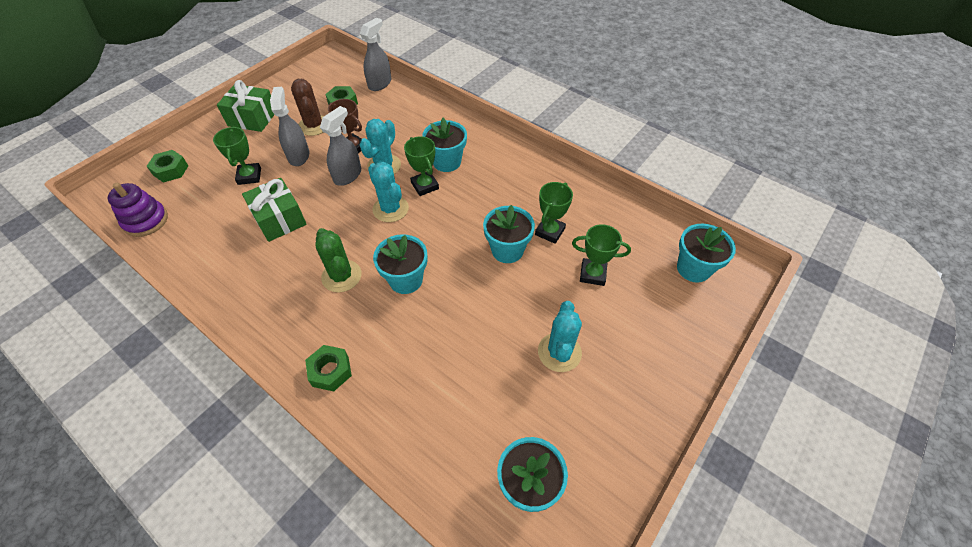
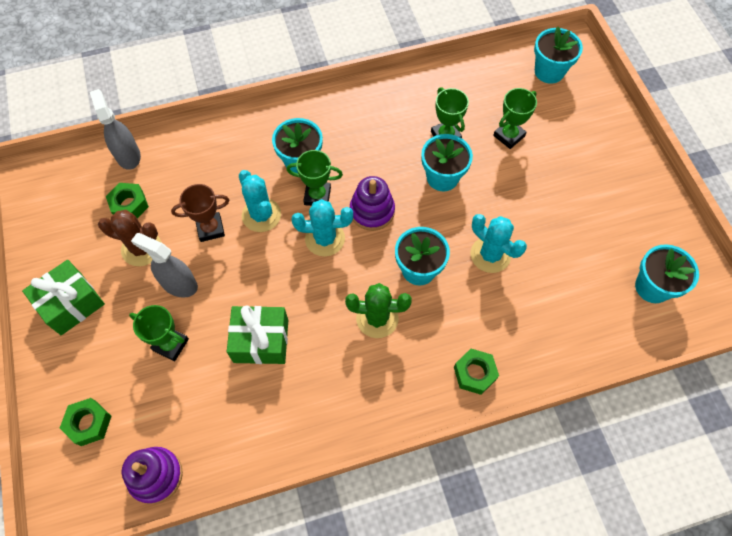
camera: 55 degrees left, 10 degrees up
grey spray bottle [320,106,361,186] -> none
turquoise cactus [538,301,582,372] -> turquoise cactus moved to [470,214,527,273]
none -> purple stacking toy [350,176,395,231]

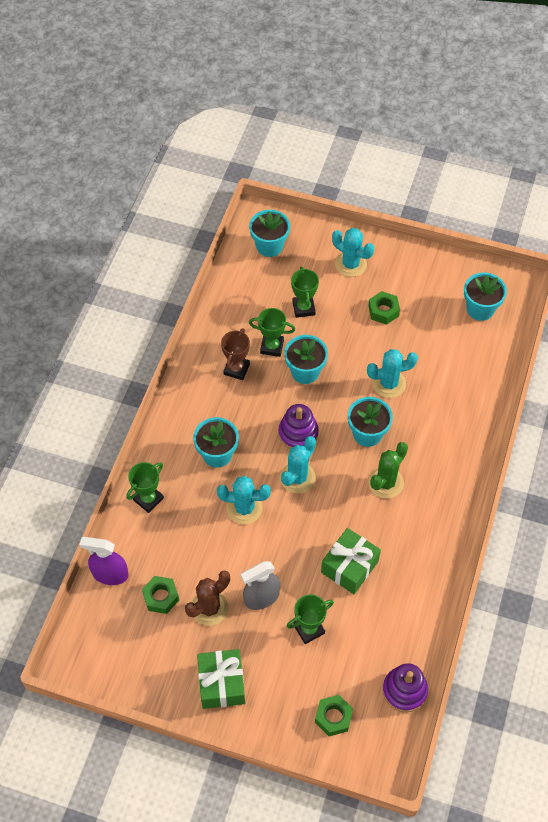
camera: 55 degrees left, 5 degrees down
grey spray bottle [90,89,141,170] -> purple spray bottle [79,537,129,585]
brown trophy [171,184,229,242] -> brown trophy moved to [221,328,250,380]
green trophy [286,150,343,206] -> green trophy moved to [126,462,164,513]
green nut [454,349,499,395] -> green nut moved to [368,291,400,325]
none -> turquoise cactus [332,228,374,277]

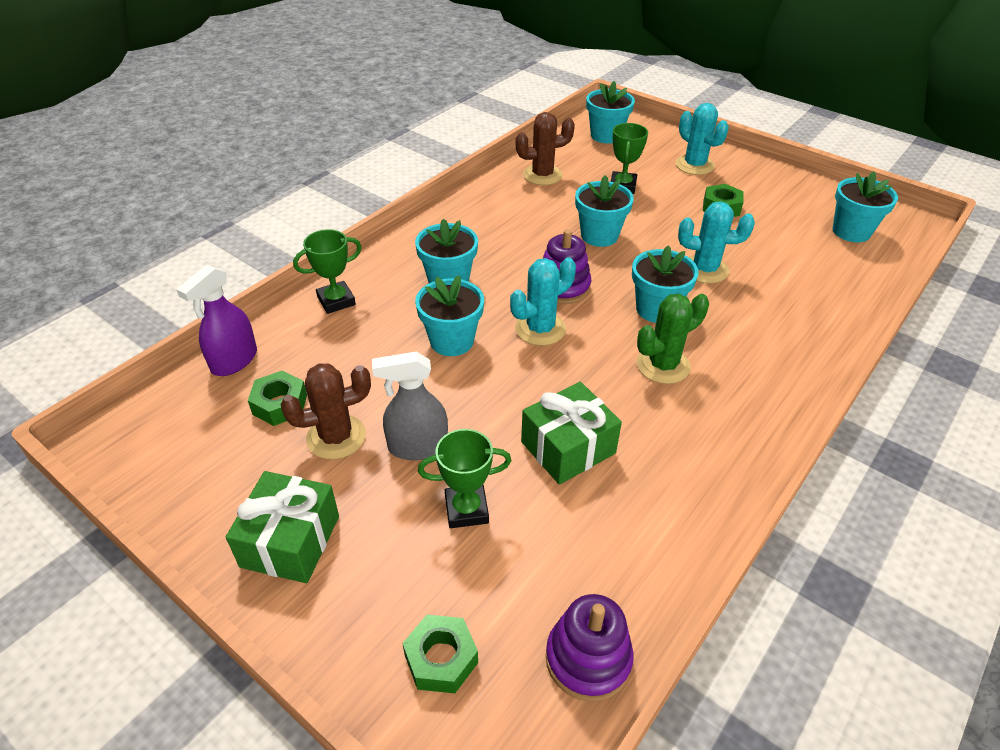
camera: 20 degrees right, 15 degrees down
purple spray bottle [79,537,129,585] -> purple spray bottle turned 90 degrees counterclockwise [176,265,257,376]
turquoise cactus [217,476,271,524] -> turquoise flower pot [415,275,484,356]
brown trophy [221,328,250,380] -> none
green trophy [249,308,295,357] -> none
none -> brown cactus [515,112,575,185]

